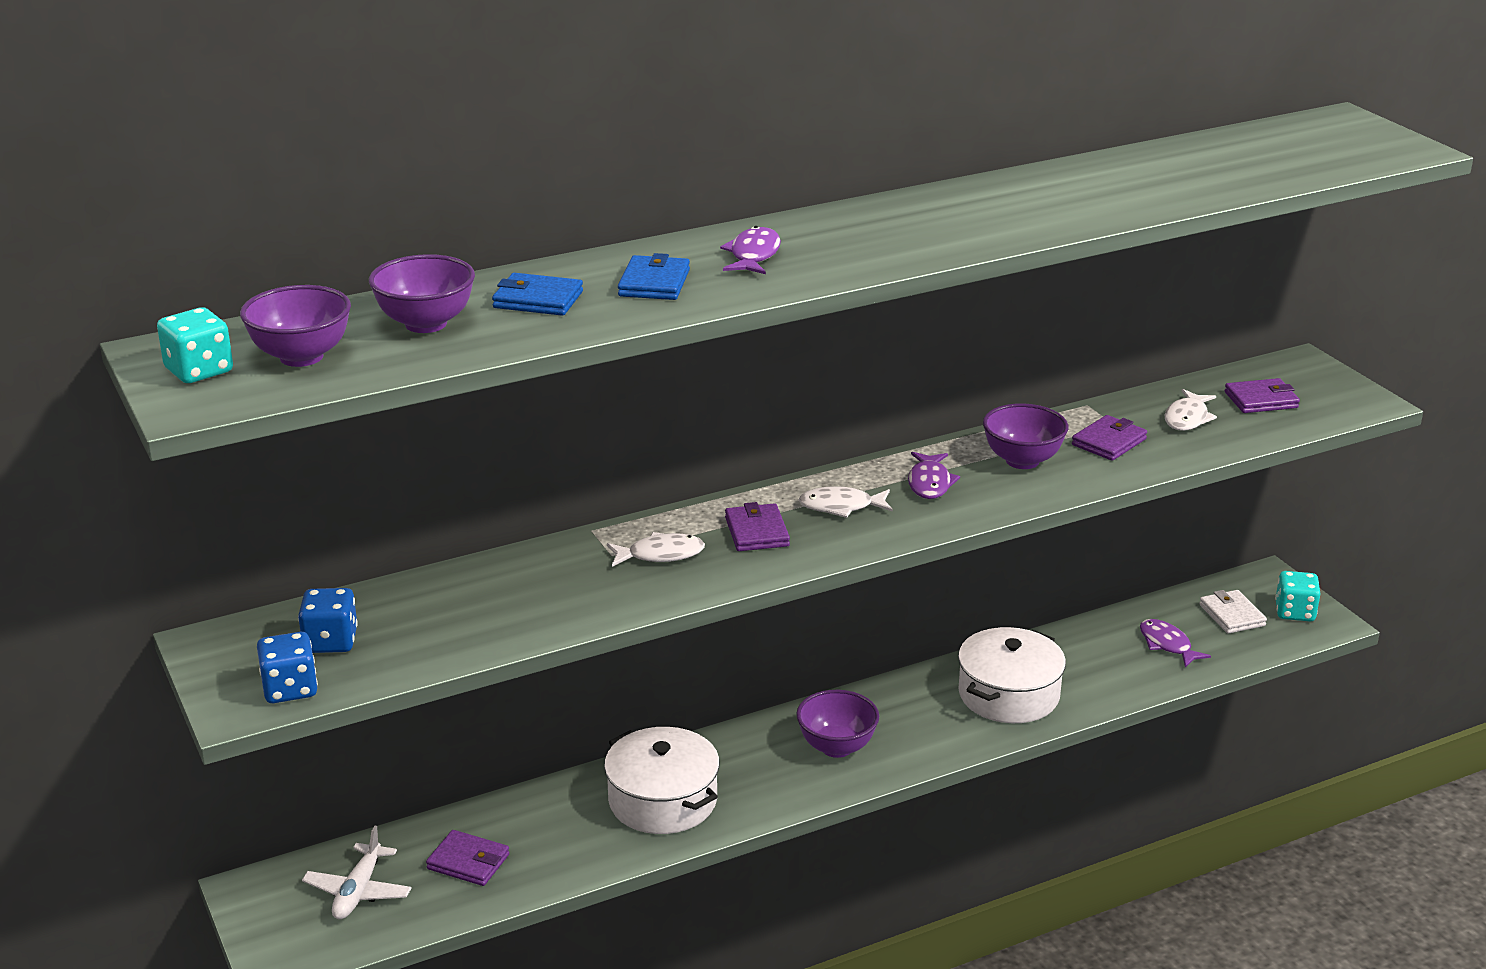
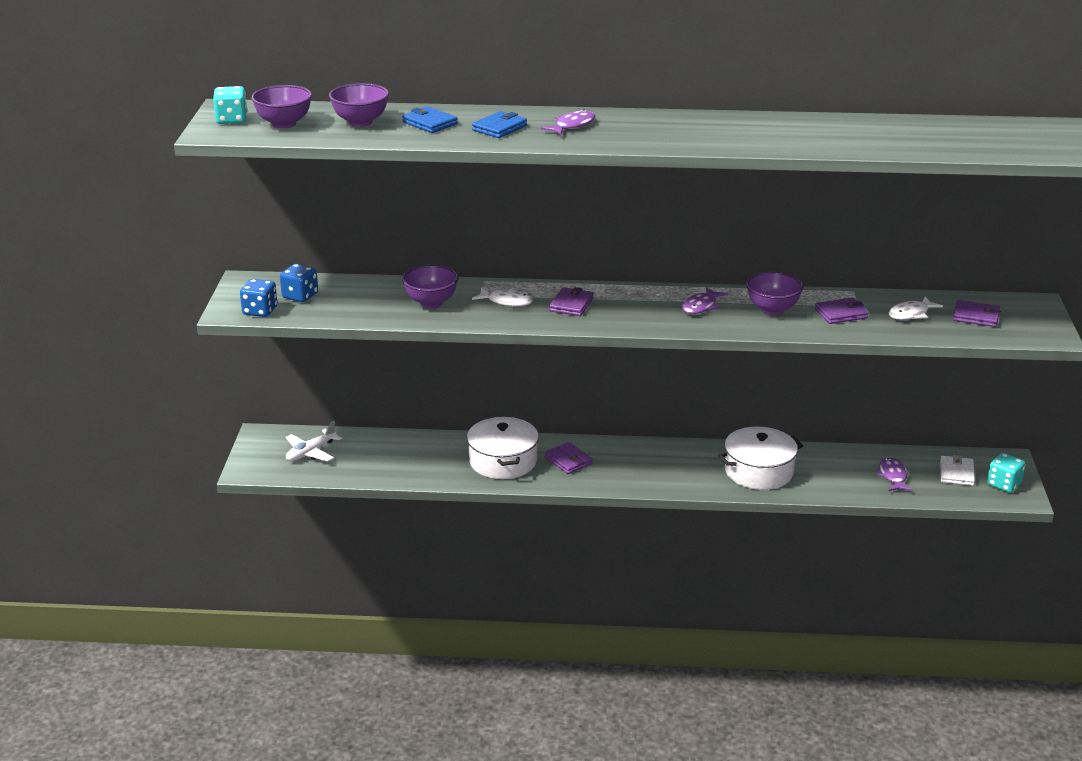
camera: 30 degrees right, 0 degrees up
purple wallet [426,830,509,886] -> purple wallet moved to [544,442,593,474]
purple bowl [796,690,879,758] -> purple bowl moved to [402,265,459,308]
white fish [799,486,893,518] -> none

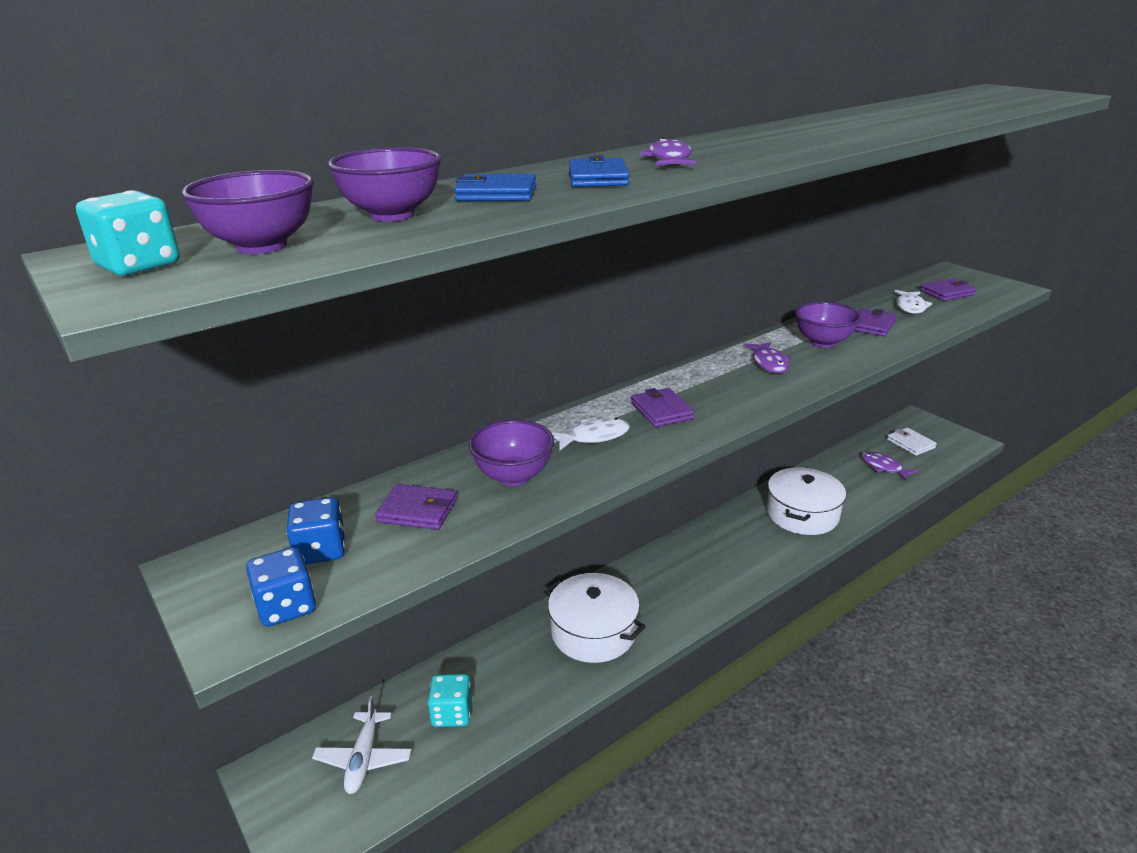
camera: 40 degrees left, 0 degrees up
purple wallet [544,442,593,474] -> purple wallet moved to [375,484,457,530]
turquoise dice [987,453,1025,493] -> turquoise dice moved to [428,674,472,727]

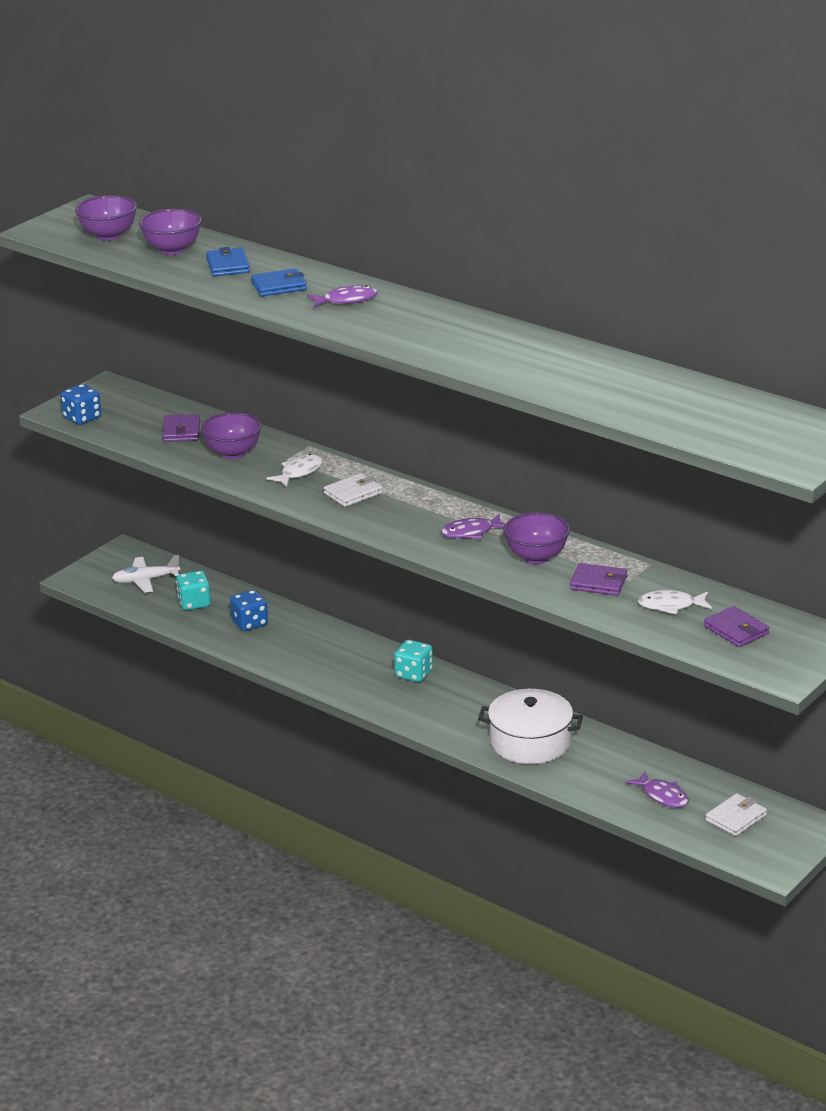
camera: 75 degrees right, 0 degrees up
turquoise dice [76,190,180,276] -> turquoise dice moved to [394,640,433,682]
blue dice [286,497,345,564] -> blue dice moved to [230,590,268,631]
white pot [544,573,646,663] -> none
white fish [551,418,630,451] -> white fish turned 105 degrees counterclockwise [266,454,323,487]
purple wallet [631,388,695,427] -> white wallet [324,473,382,507]
purple fish [861,452,918,481] -> purple fish turned 105 degrees clockwise [626,771,689,808]

